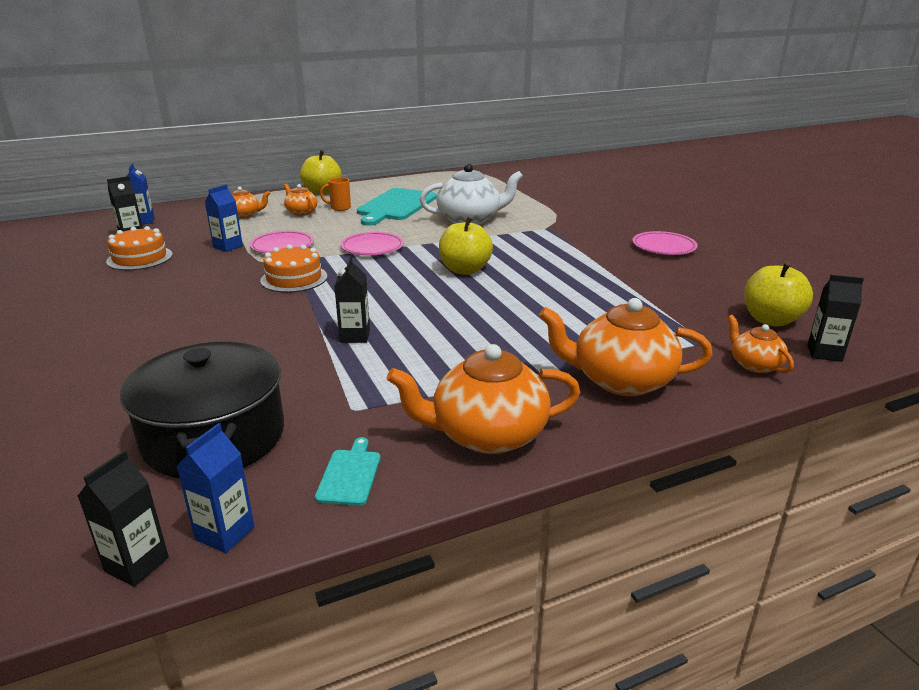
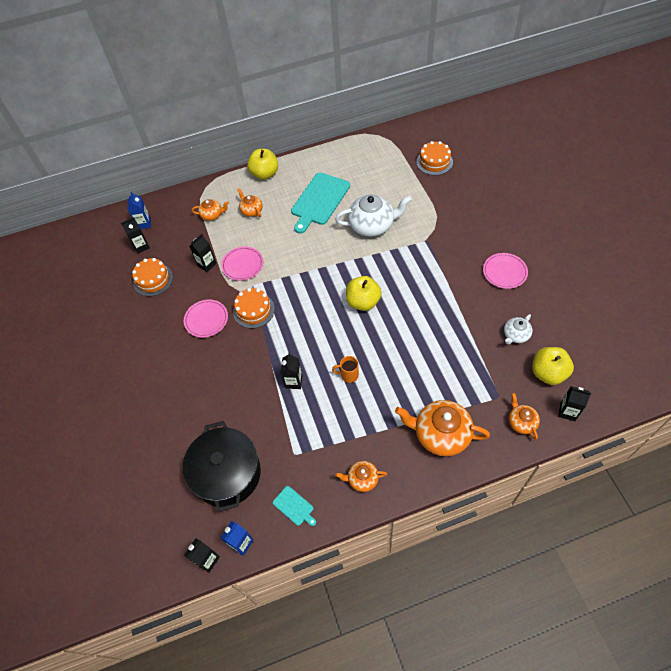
camera: 10 degrees right, 30 degrees up
blue carton [205,184,243,252] -> black carton [190,234,217,272]
turquoise cutting board [315,437,380,506] -> turquoise cutting board turned 120 degrees clockwise [273,486,316,526]
orange mug [320,177,351,211] -> orange mug moved to [332,356,359,383]
pink plate [340,232,404,255] -> pink plate moved to [184,300,228,338]
orange teapot [387,344,580,454] -> orange teapot [335,461,387,492], size x0.53
none -> orange cake [416,141,453,175]
none -> white teapot [504,314,533,344]

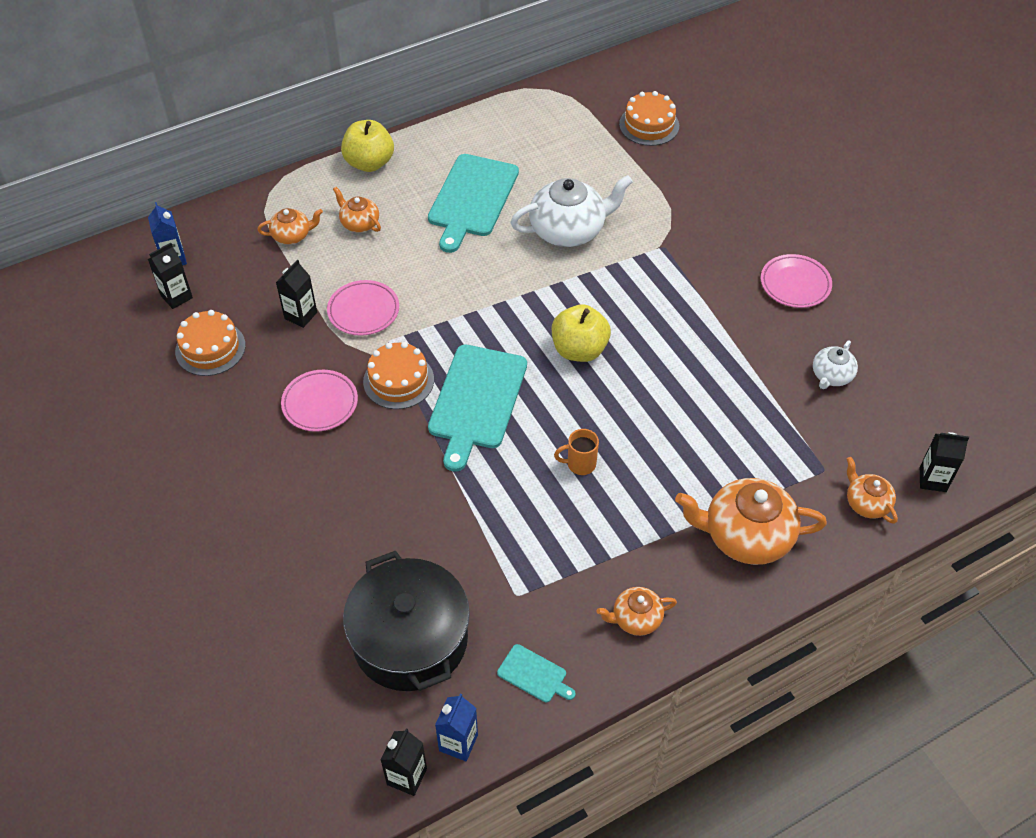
camera: 15 degrees left, 5 degrees down
black carton [280,353,303,389] -> none
yellow apple [532,347,574,385] -> none
none -> turquoise cutting board [428,345,527,472]

